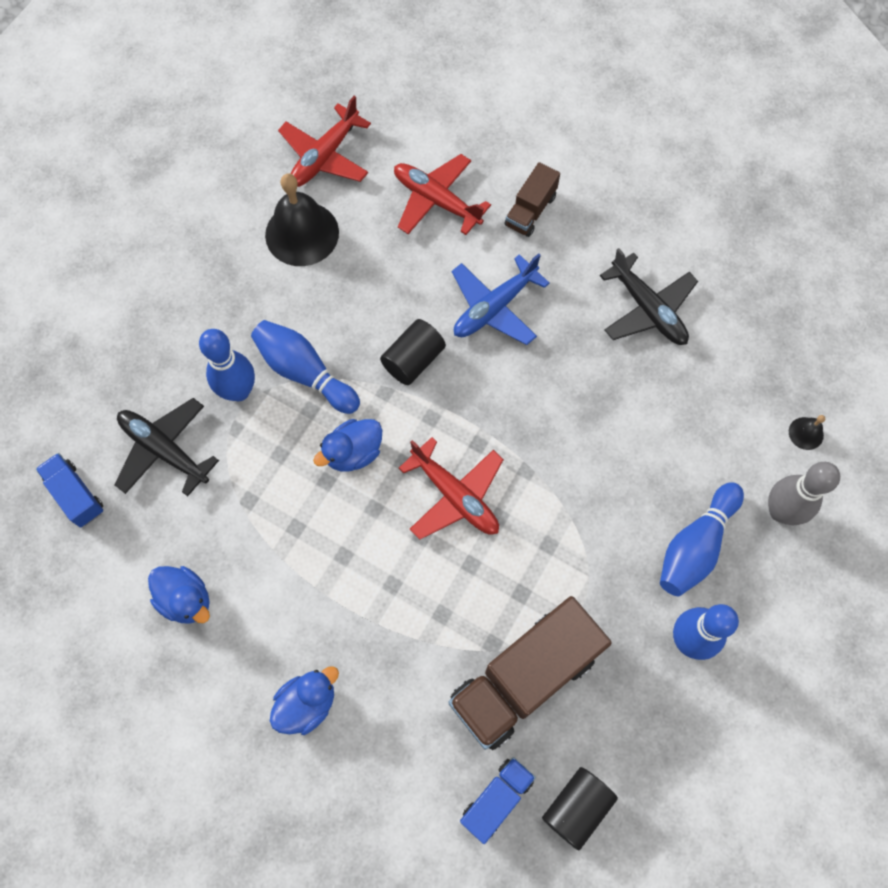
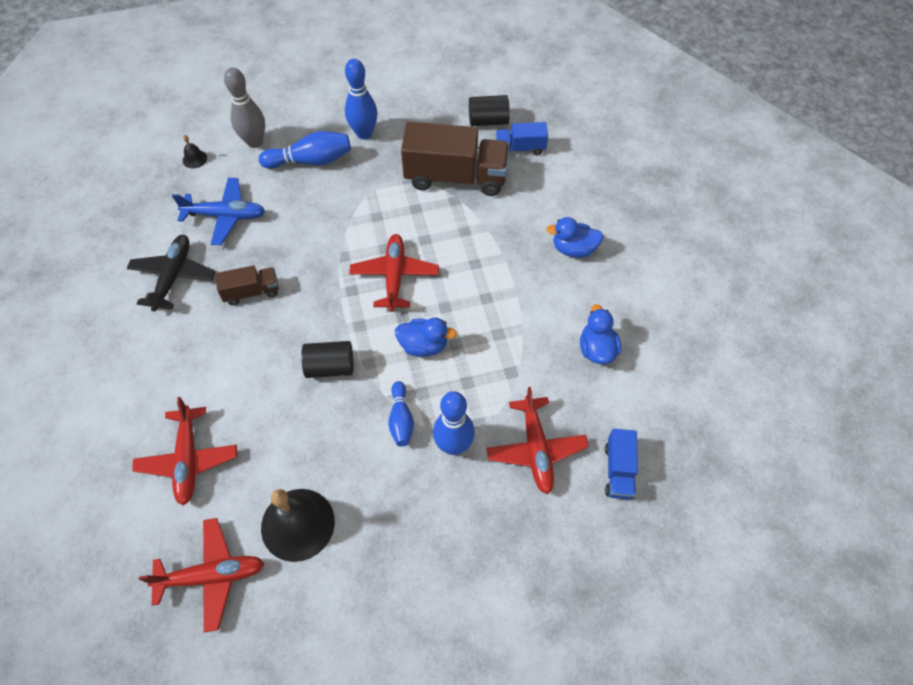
camera: 135 degrees left, 10 degrees down
black plane [114,398,219,496] -> red plane [487,387,589,494]
blue bowling pin [251,320,360,414] -> blue bowling pin [388,381,414,447], size x0.64
blue plane [452,253,550,345] -> blue plane moved to [172,178,265,245]
brown truck [505,162,560,237] -> brown truck moved to [215,266,279,305]

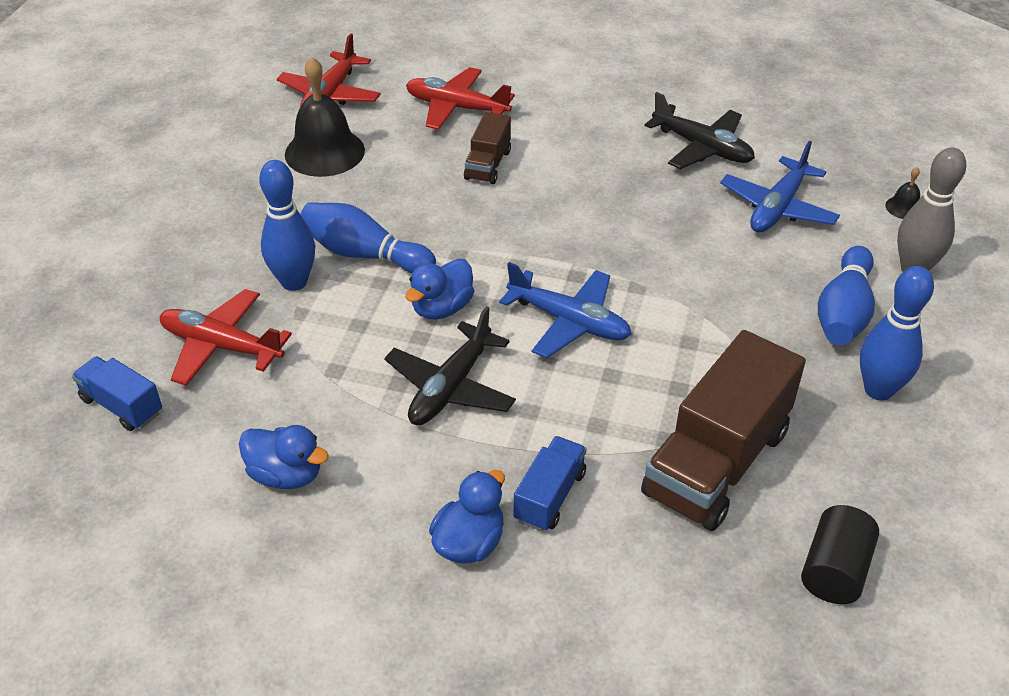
camera: 120 degrees right, 15 degrees down
brown truck [215,266,279,305] -> brown truck moved to [464,112,511,184]
black cylinder [301,341,353,378] -> none
red plane [349,234,439,312] -> blue plane [499,262,632,358]
blue bowling pin [388,381,414,447] -> blue bowling pin [300,202,436,274], size x1.57
blue truck [496,122,548,155] -> blue truck moved to [514,436,587,532]
none -> black plane [384,306,516,425]

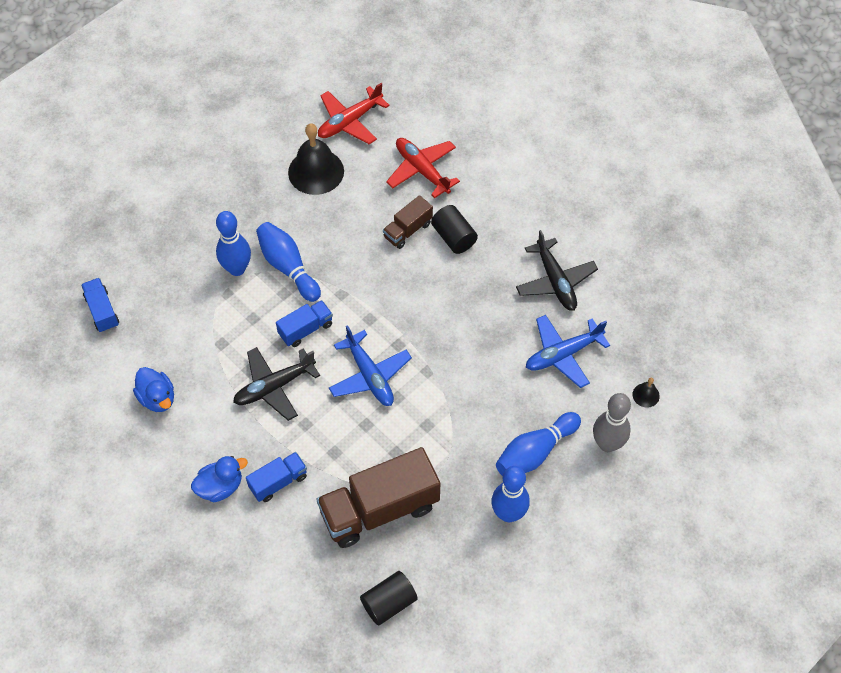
camera: 30 degrees right, 15 degrees up
red plane [160,289,292,386] -> none
blue duck [405,259,474,320] -> blue truck [276,300,333,347]
none -> black cylinder [431,205,478,254]

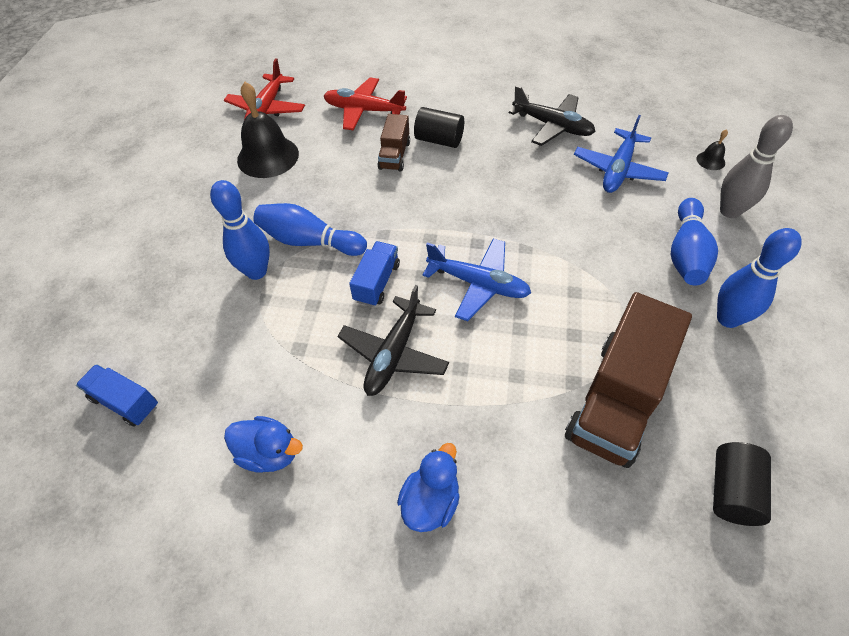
camera: 35 degrees left, 5 degrees down
blue truck [246,452,307,502] -> none

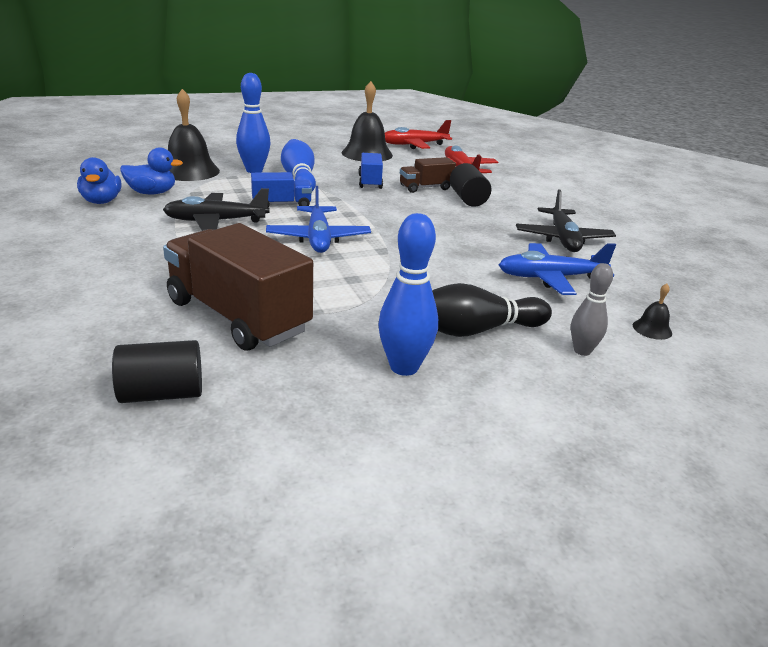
camera: 55 degrees right, 25 degrees down
blue truck [76,364,158,427] -> blue truck moved to [359,153,383,189]
blue duck [397,443,460,532] -> blue duck moved to [120,147,183,195]
brown truck [565,292,692,468] -> brown truck turned 45 degrees clockwise [163,223,313,351]
blue bowling pin [671,198,718,285] -> black bowling pin [432,283,552,337]
grey bowling pin [720,115,793,218] -> grey bowling pin [571,263,613,356], size x0.64
none -> black bell [168,89,220,181]

